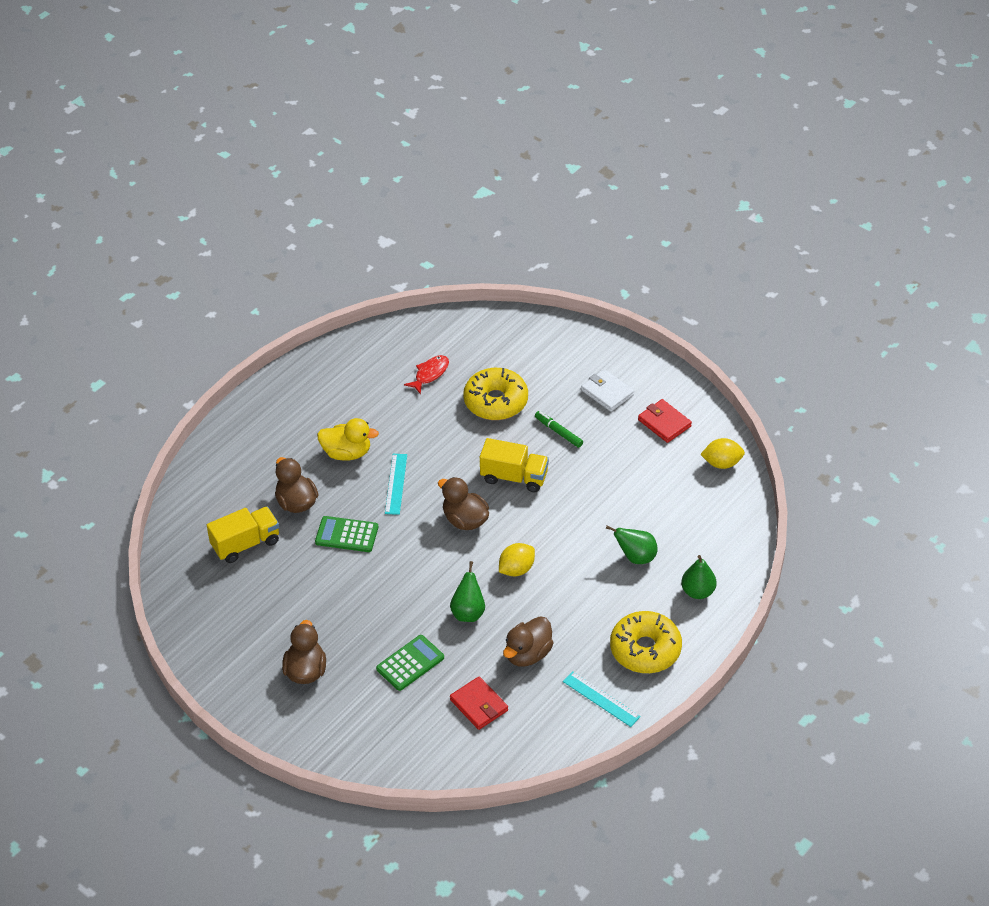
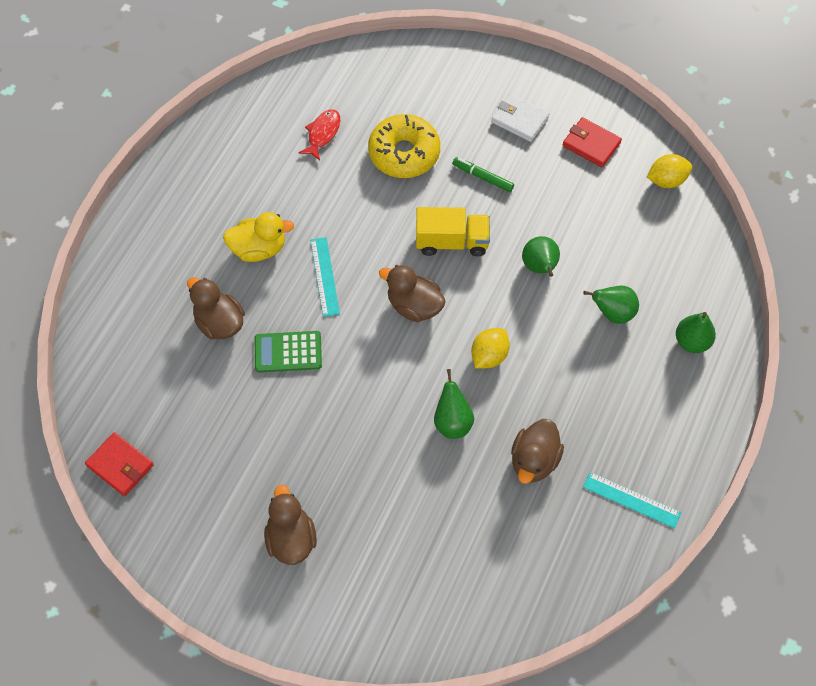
camera: 15 degrees left, 15 degrees up
yellow truck [207,507,279,563] -> none
green calculator [376,635,444,691] -> none
red wallet [450,676,508,730] -> red wallet moved to [85,432,154,496]
yellow donut [610,611,682,673] -> none
none -> green pear [522,236,560,277]

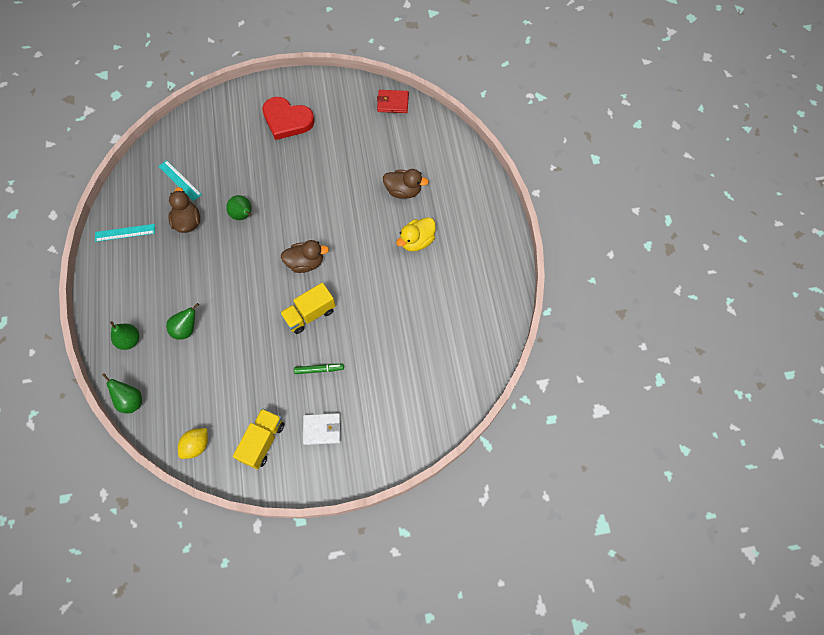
camera: 145 degrees right, 5 degrees up
green calculator [255,331,322,372] -> none
brown duck [264,485,317,565] -> red heart [262,97,315,140]
red fish [299,109,340,161] -> none
turquoise ruler [310,237,340,317] -> turquoise ruler moved to [158,160,202,201]
yellow donut [368,114,440,178] -> none
yellow lemon [471,328,510,369] -> none
green pear [522,236,560,277] -> green pear moved to [102,373,142,413]
red wallet [563,117,622,167] -> yellow truck [233,408,284,470]

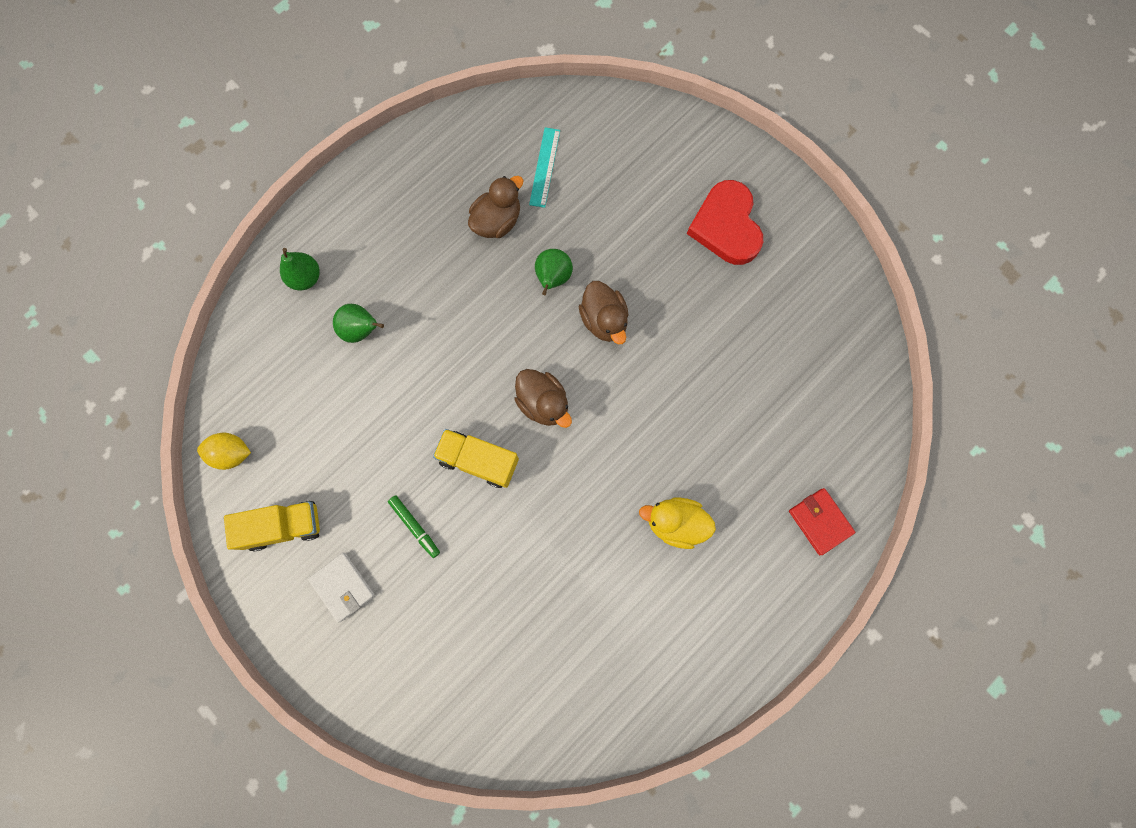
camera: 55 degrees right, 10 degrees up
turquoise ruler [95,224,155,242] -> none
green pear [102,373,142,413] -> none
red wallet [377,90,409,113] -> red wallet moved to [789,488,855,555]
brown duck [383,169,429,199] -> brown duck moved to [579,281,629,344]

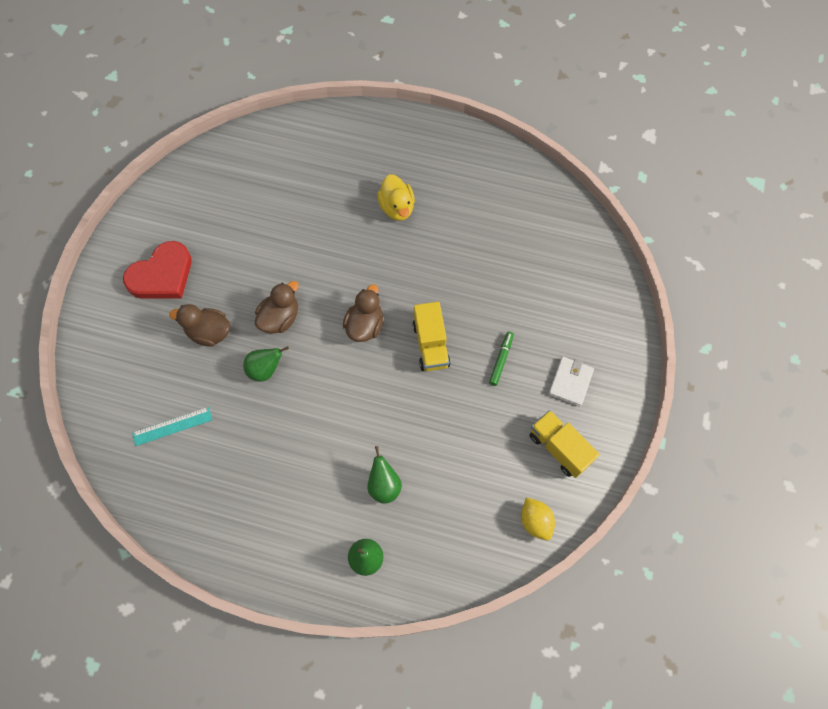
camera: 120 degrees left, 10 degrees down
brown duck [468,176,523,238] -> brown duck moved to [169,304,230,347]
red wallet [789,488,855,555] -> none

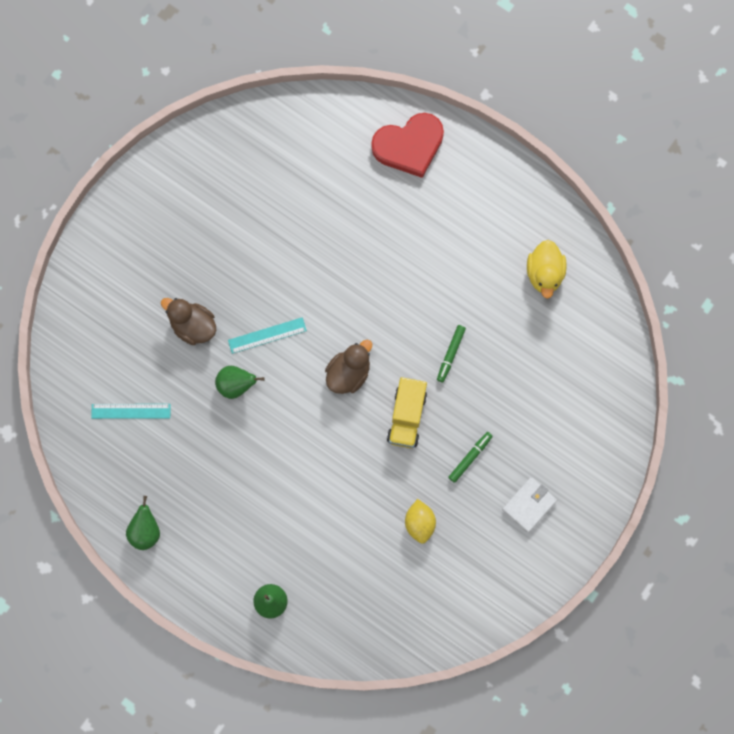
camera: 20 degrees right, 10 degrees up
red heart [123,241,192,299] -> red heart moved to [371,113,444,178]
brown duck [255,281,299,333] -> turquoise ruler [228,317,307,354]
green pear [367,446,402,504] -> green pear moved to [126,496,160,550]
yellow duck [377,174,415,221] -> yellow duck moved to [527,240,567,299]
yellow lemon [521,498,555,540] -> yellow lemon moved to [405,499,436,544]
yellow truck [530,410,600,478] -> none
none -> green marker [437,325,466,382]

